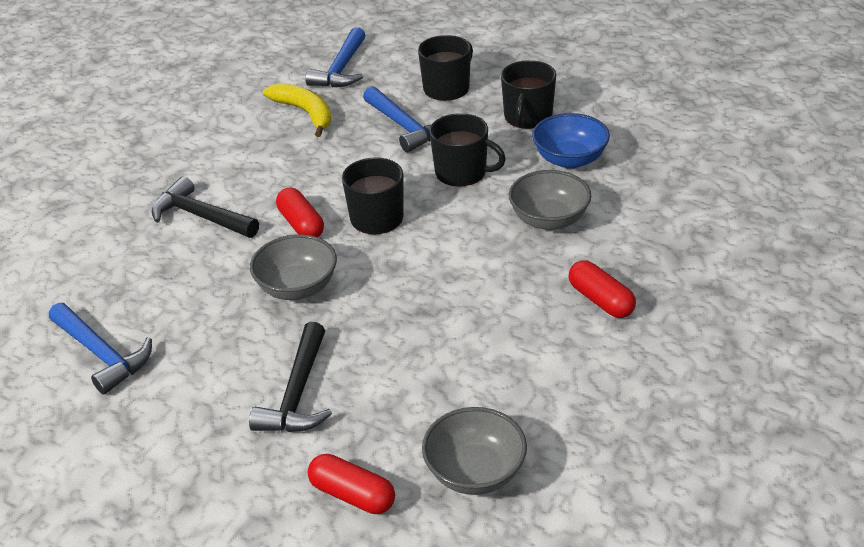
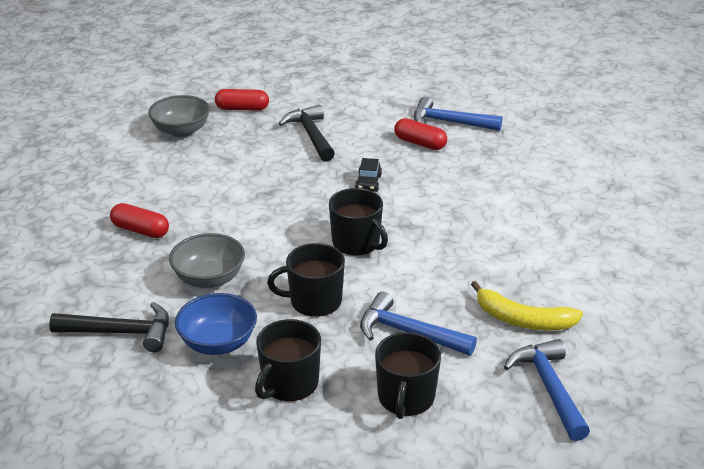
camera: 150 degrees right, 5 degrees down
black hammer [152,176,259,238] -> black hammer moved to [49,302,169,352]
grey bowl [250,234,337,300] -> black car [355,158,382,192]
red capsule [276,188,324,237] -> red capsule moved to [394,118,447,150]
black mug [501,60,556,129] -> black mug turned 135 degrees counterclockwise [255,319,321,401]

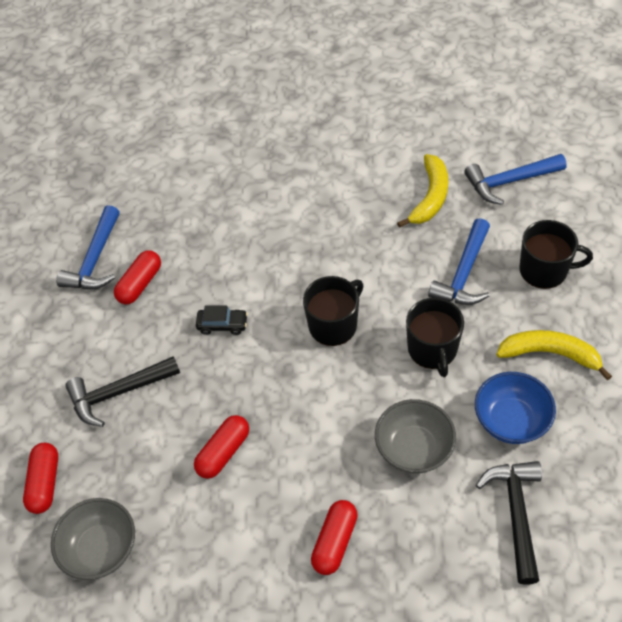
camera: 90 degrees left, 20 degrees up
black mug [255,319,321,401] -> yellow banana [496,330,612,380]
none -> red capsule [194,415,249,479]

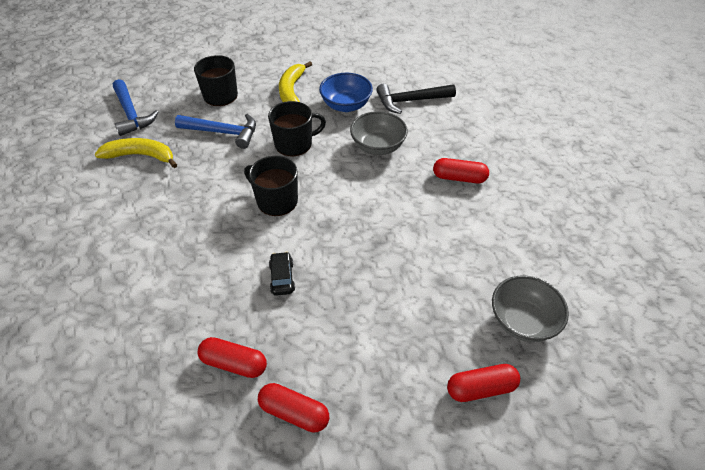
camera: 105 degrees left, 5 degrees down
blue hammer [56,205,120,289] -> none
black hammer [65,356,180,427] -> none
red capsule [194,415,249,479] -> red capsule moved to [258,383,329,433]

